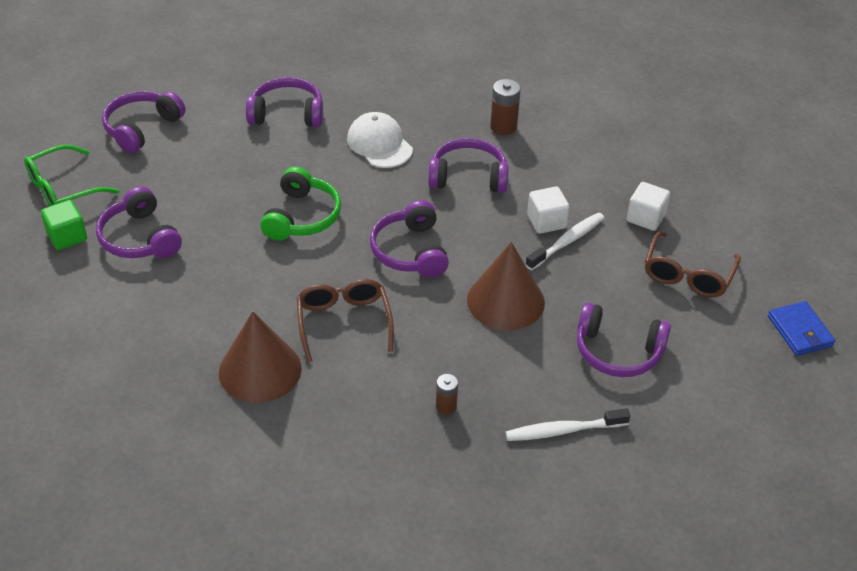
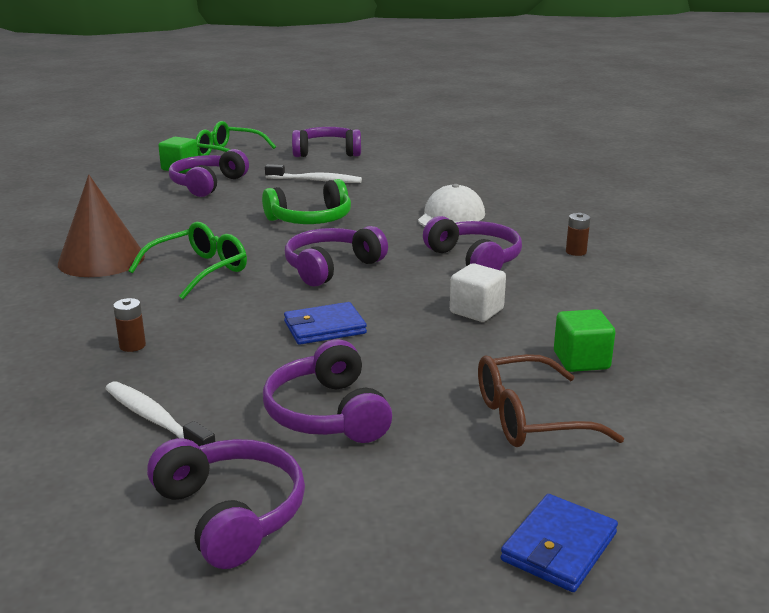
camera: 55 degrees right, 20 degrees down
purple headphones [246,77,323,127] -> purple headphones moved to [147,438,305,569]
brown glasses [297,279,394,362] -> green glasses [128,222,247,299]
brown cone [467,242,545,330] -> blue wallet [284,302,367,345]
brown battery [490,79,521,135] -> brown battery [566,213,590,256], size x0.63
white toothbrush [525,213,605,270] -> white toothbrush moved to [265,164,362,183]
white cube [627,182,670,231] -> green cube [554,309,615,372]

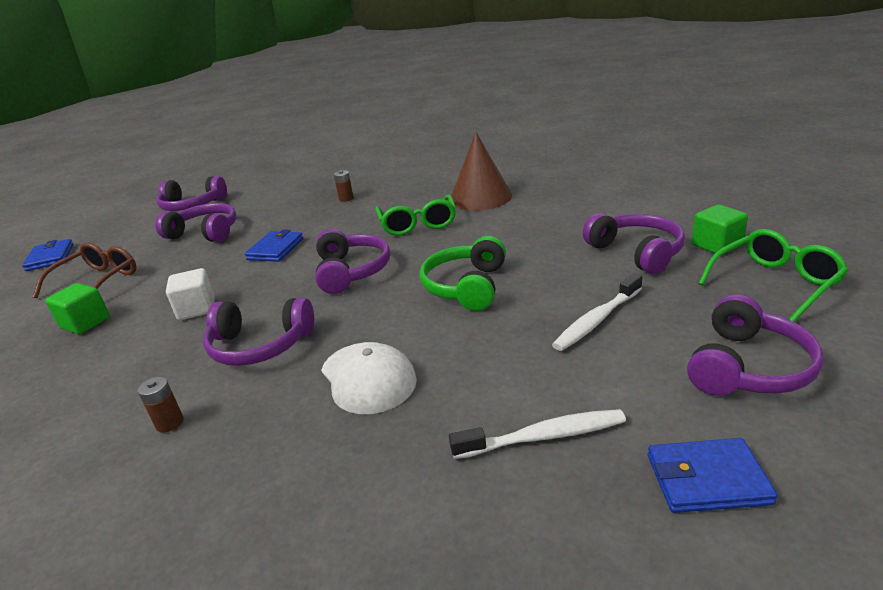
camera: 130 degrees right, 5 degrees up
white toothbrush [105,381,215,446] -> white toothbrush moved to [449,409,626,459]
none -> blue wallet [648,438,778,513]

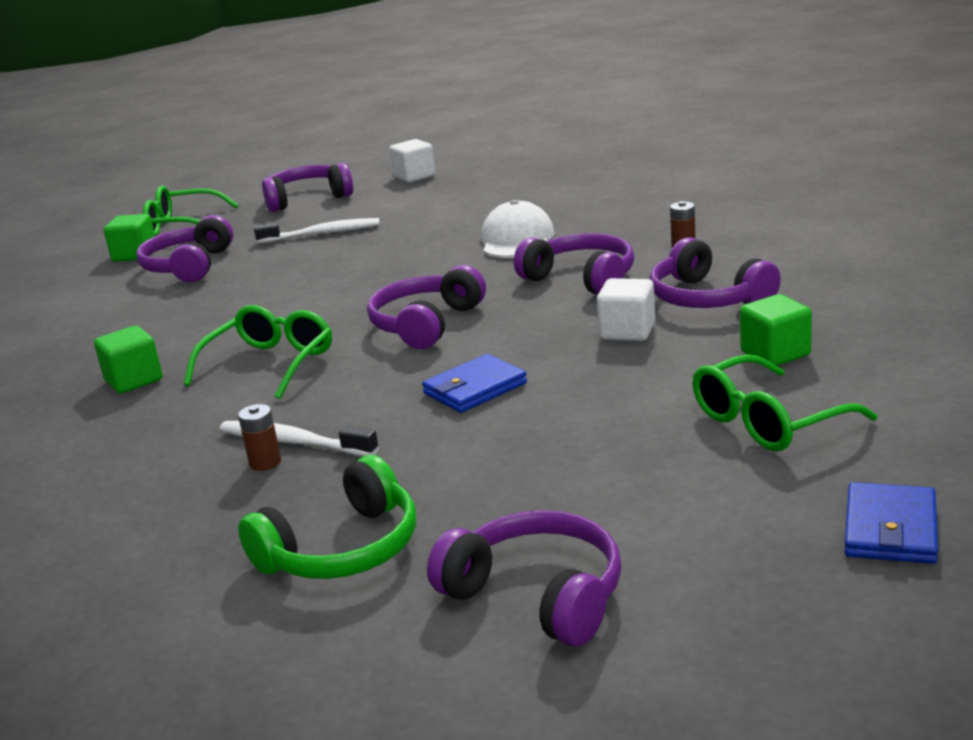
camera: 145 degrees left, 5 degrees down
brown glasses [32,242,136,298] -> green glasses [693,354,878,451]
purple headphones [155,203,236,242] -> purple headphones moved to [649,237,781,308]
green headphones [420,236,506,311] -> green headphones moved to [238,455,416,579]
white toothbrush [449,409,626,459] -> white toothbrush moved to [220,421,379,456]
brown cone [451,132,512,211] -> green cube [94,326,163,393]
blue wallet [648,438,778,513] -> white cube [389,139,435,183]

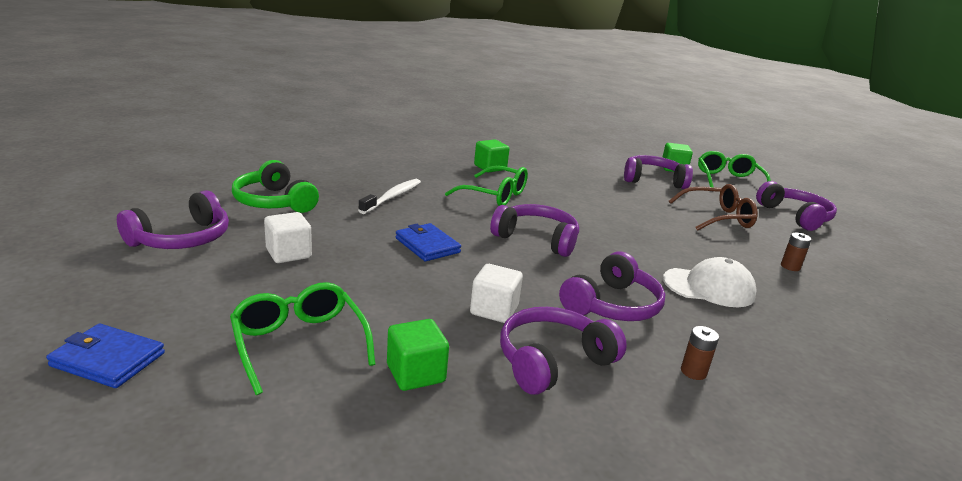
camera: 85 degrees right, 0 degrees up
brown battery [238,404,281,471] -> brown battery moved to [781,233,811,271]
white toothbrush [254,218,380,244] -> brown glasses [669,184,758,231]
white cube [389,139,435,183] -> white cube moved to [264,212,312,263]

